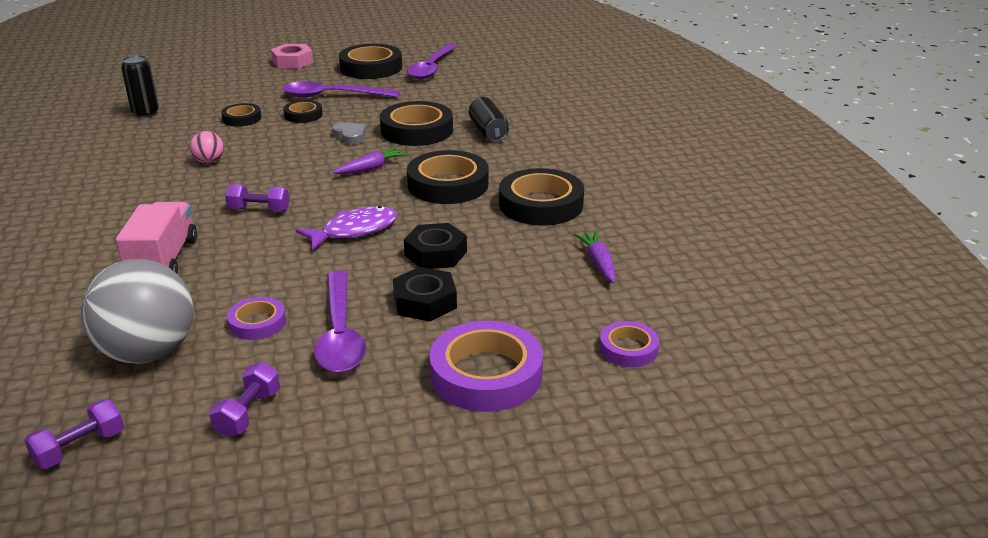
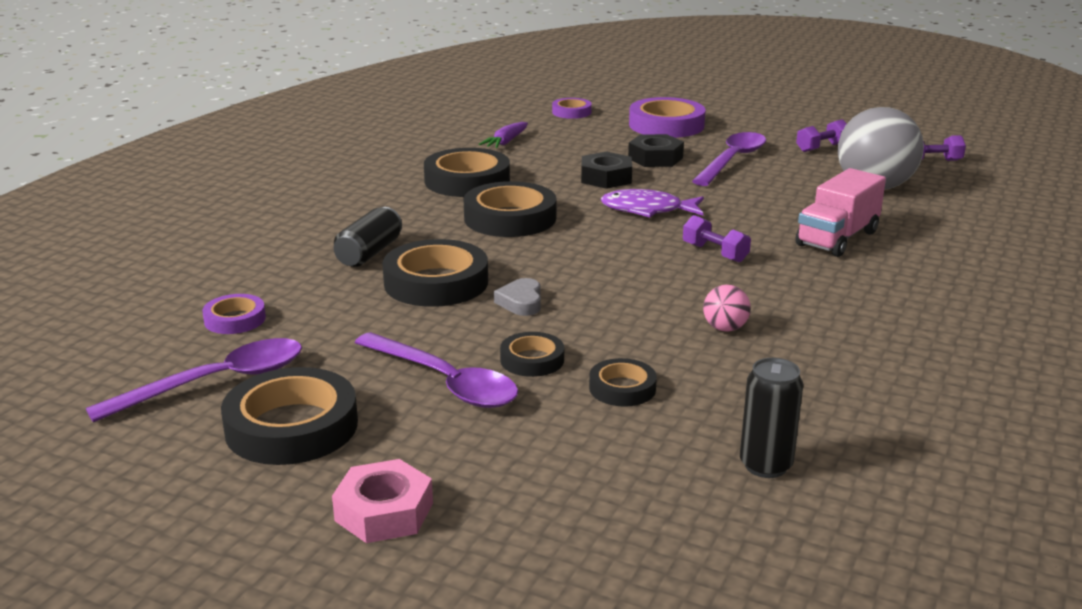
camera: 140 degrees left, 5 degrees down
purple tape [227,297,286,340] -> purple tape moved to [202,294,266,334]
purple carrot [333,147,407,174] -> none

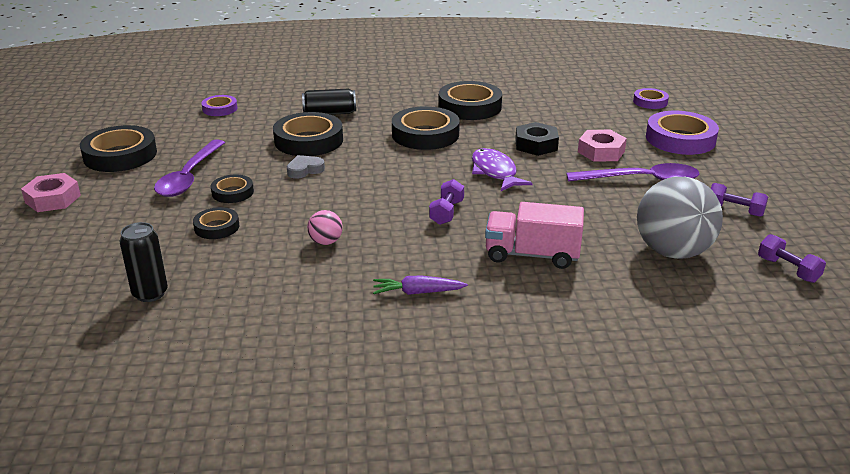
camera: 60 degrees right, 5 degrees up
purple spoon [86,338,302,423] -> none
purple carrot [479,122,528,148] -> purple carrot moved to [373,275,468,295]
black nut [628,134,684,167] -> pink nut [578,130,627,162]

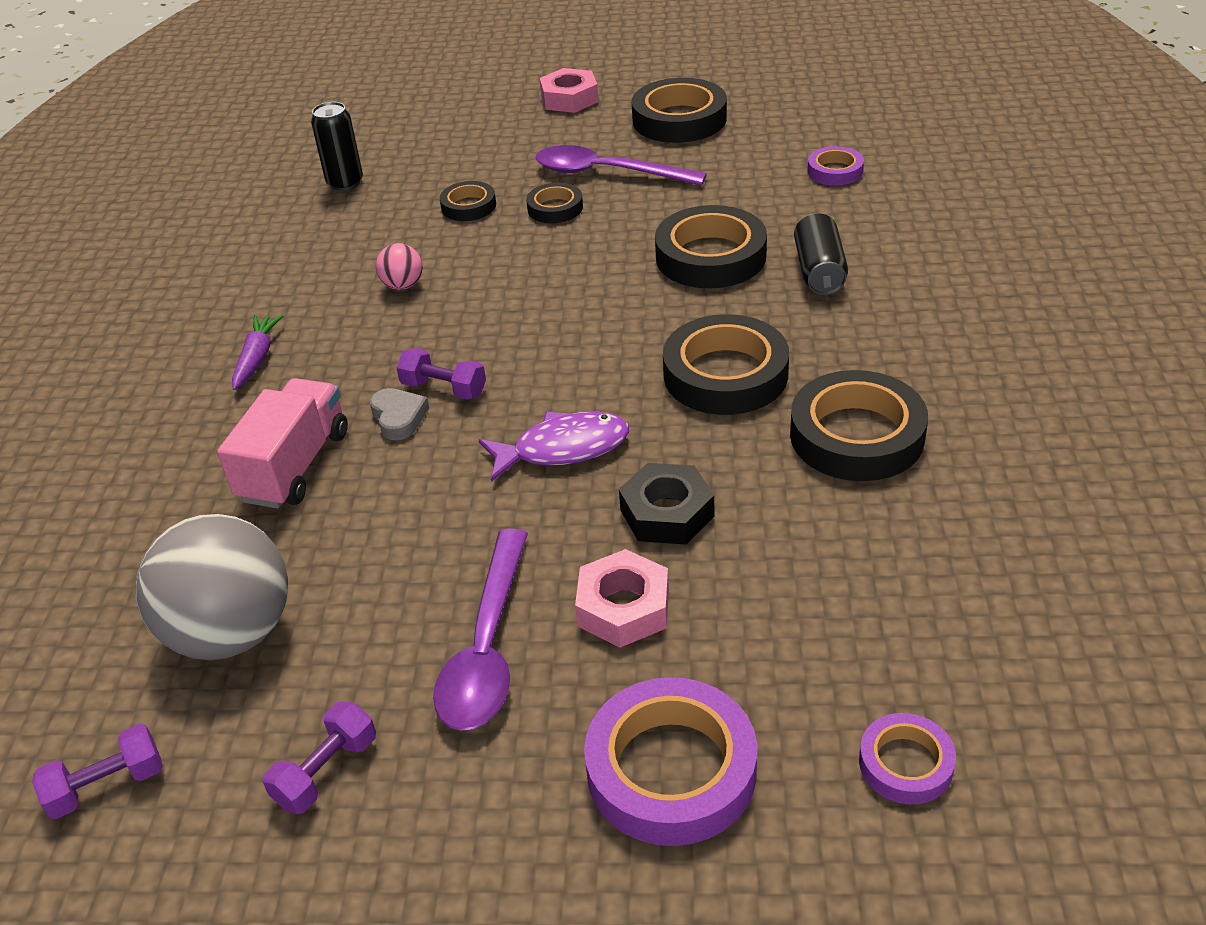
camera: 100 degrees right, 10 degrees up
grey heart [287,155,325,179] -> grey heart moved to [370,388,429,440]

